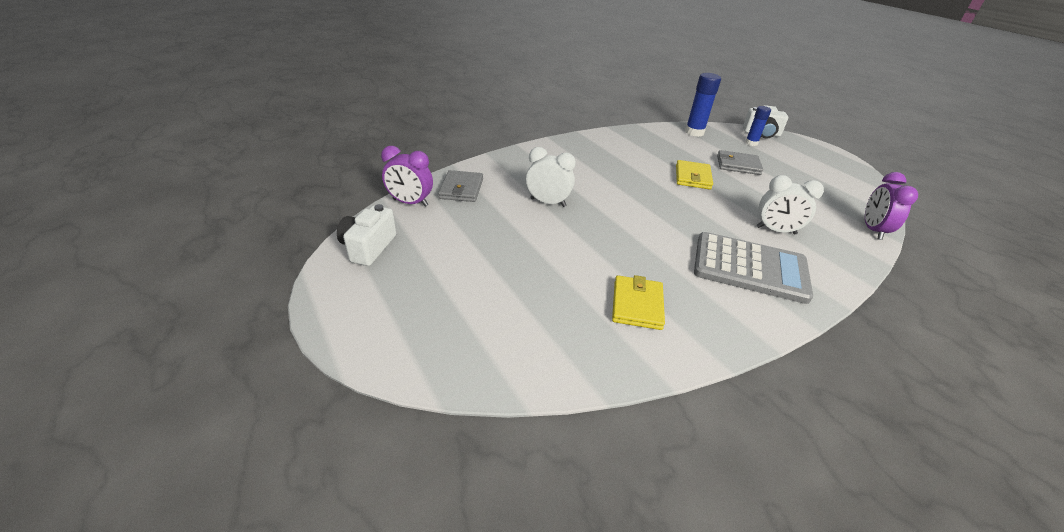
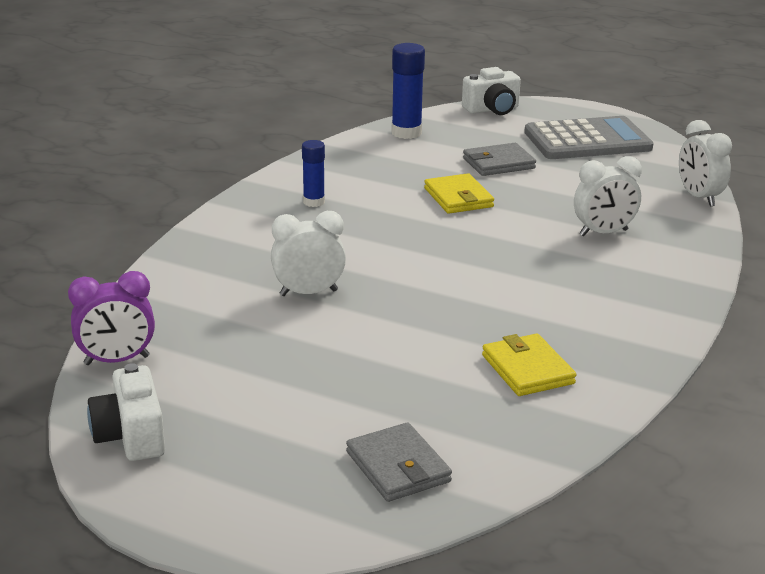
camera: 30 degrees left, 10 degrees down
grey wallet [438,170,483,202] -> grey wallet moved to [346,422,452,502]
grey calculator [694,232,813,304] -> grey calculator moved to [524,116,653,159]
blue glue stick [745,106,771,146] -> blue glue stick moved to [302,140,325,207]
purple clock [865,172,918,240] -> white clock [679,120,732,207]

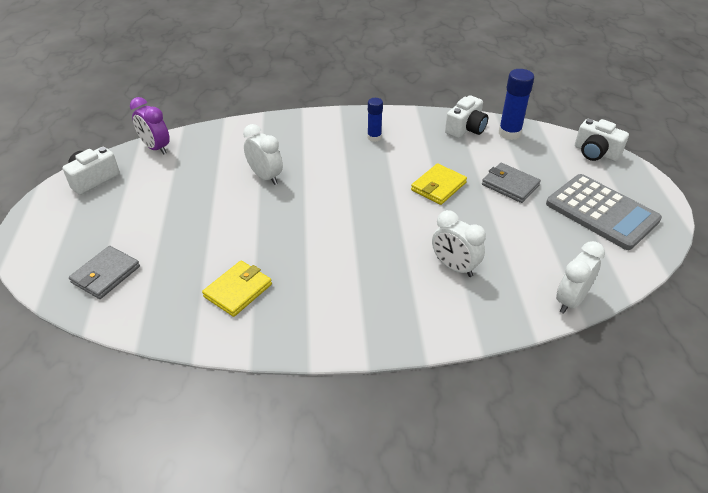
camera: 60 degrees right, 15 degrees up
none -> white camera [445,95,488,138]

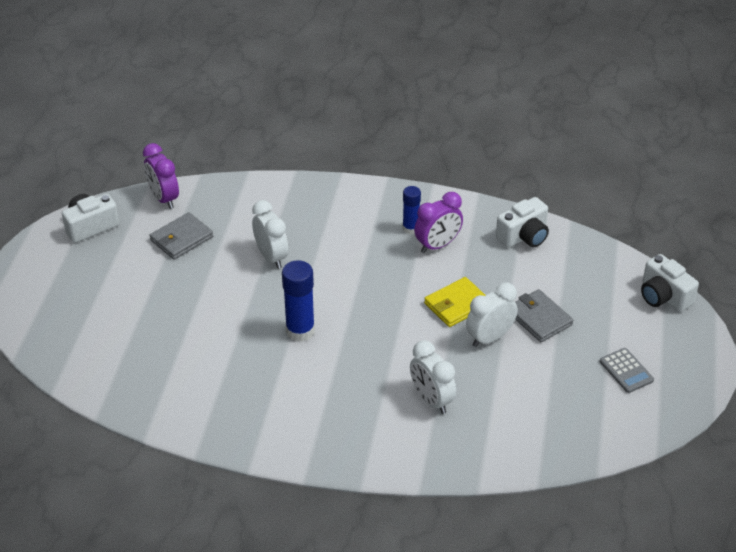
camera: 15 degrees right, 0 degrees up
grey wallet [69,246,140,299] -> grey wallet moved to [150,212,213,260]
yellow wallet [202,261,272,317] -> none
blue glue stick [499,69,534,140] -> blue glue stick moved to [282,260,315,341]
grey calculator [546,174,662,250] -> grey calculator [600,348,654,393], size x0.46
white clock [556,241,605,314] -> white clock moved to [466,282,518,347]
none -> purple clock [414,192,463,253]

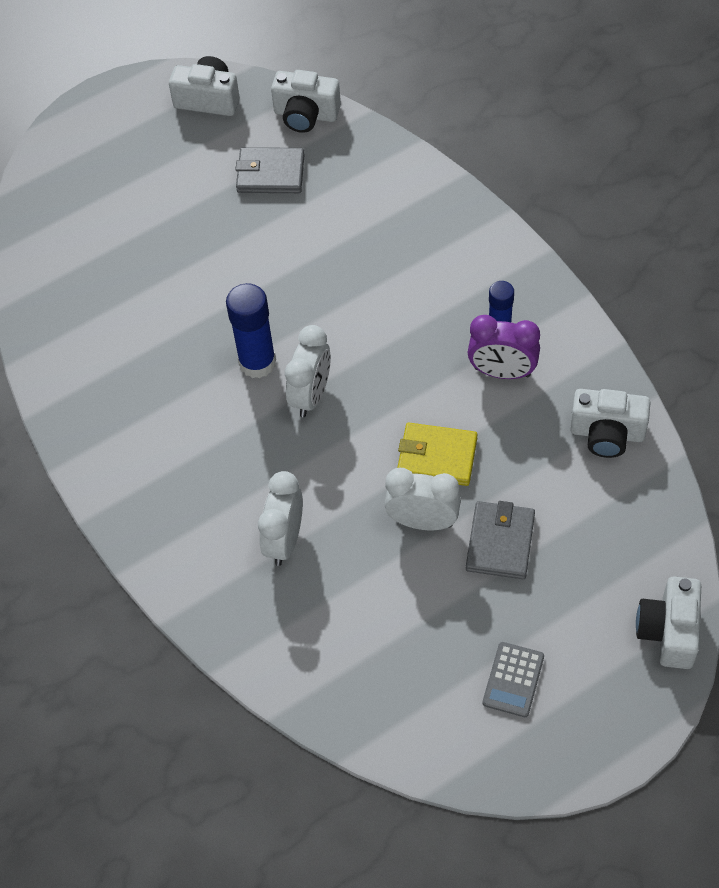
camera: 50 degrees right, 15 degrees up
purple clock [143,143,179,209] -> white camera [271,70,341,133]
white clock [252,200,288,269] -> white clock moved to [285,325,331,417]

